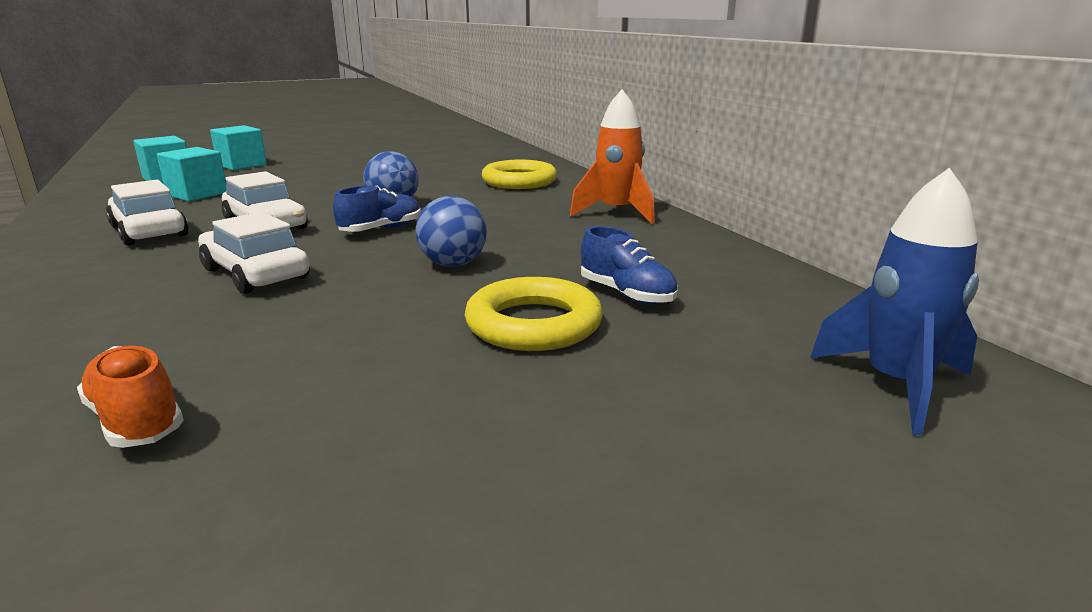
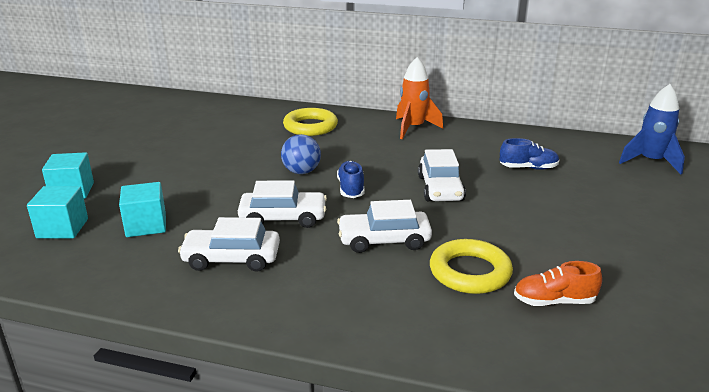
camera: 50 degrees left, 5 degrees up
blue ball [416,196,487,267] -> white car [418,149,466,201]
yellow ring [465,277,603,351] -> yellow ring moved to [430,239,513,294]

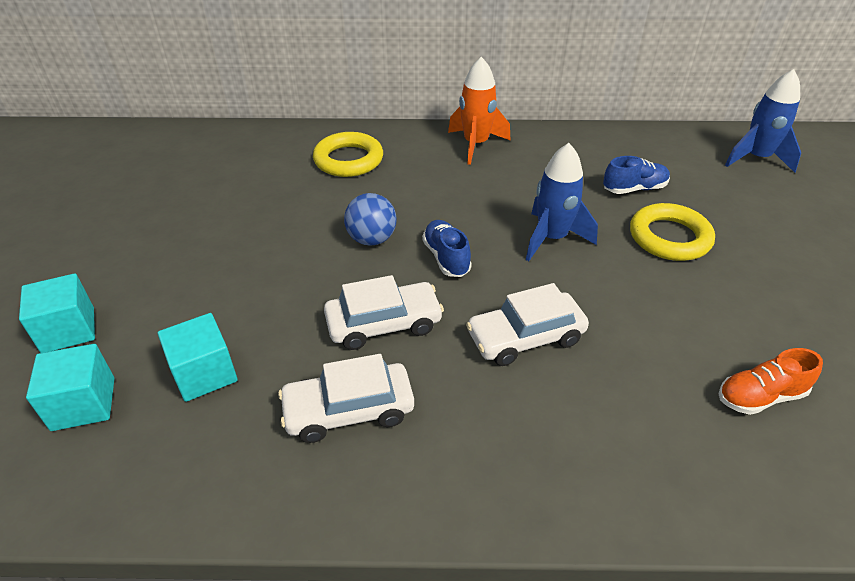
camera: 15 degrees left, 15 degrees up
white car [418,149,466,201] -> blue rocket [526,143,598,261]
yellow ring [430,239,513,294] -> yellow ring moved to [630,203,715,261]

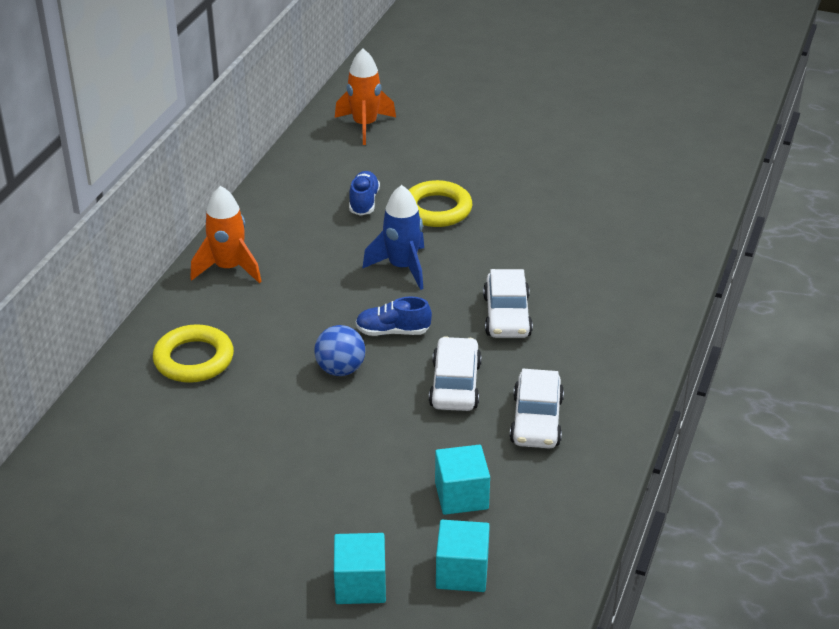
camera: 70 degrees left, 5 degrees down
orange shoe [718,348,823,415] -> none
blue rocket [725,69,801,173] -> orange rocket [335,49,396,145]

